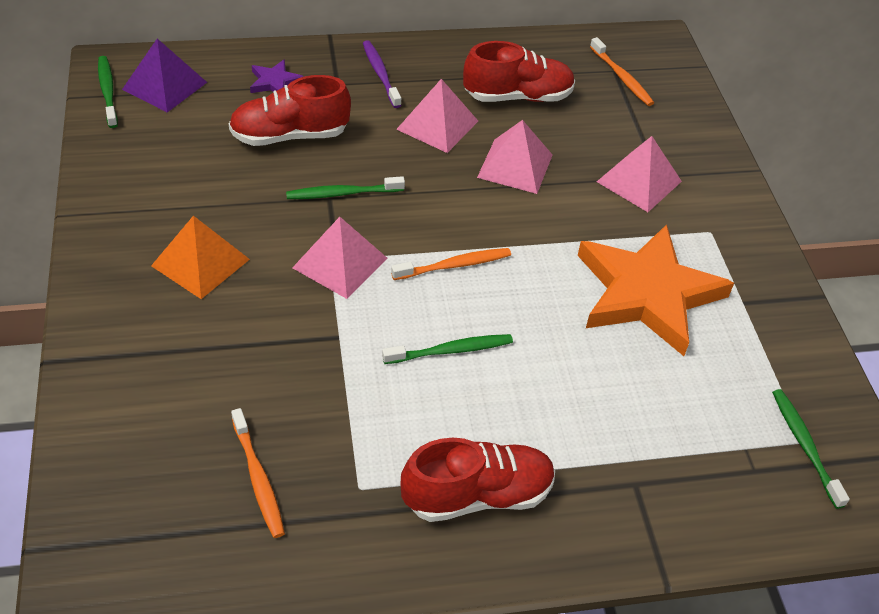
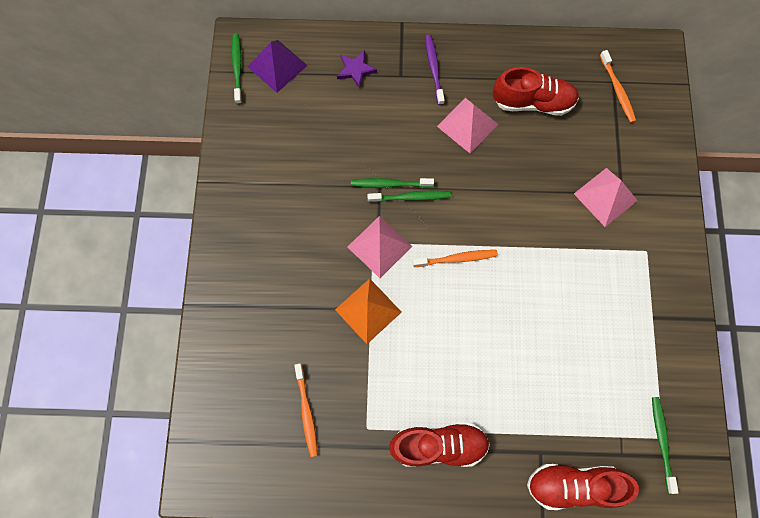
camera: 15 degrees right, 25 degrees up
orange pyramid [151,216,250,299] -> orange pyramid moved to [335,279,402,344]
red shoe [229,75,351,146] -> red shoe moved to [527,464,639,510]
green toothbrush [382,334,513,364] -> green toothbrush moved to [367,191,451,202]
pink pyramid [477,120,553,194] -> none
orange star [577,224,734,356] -> none

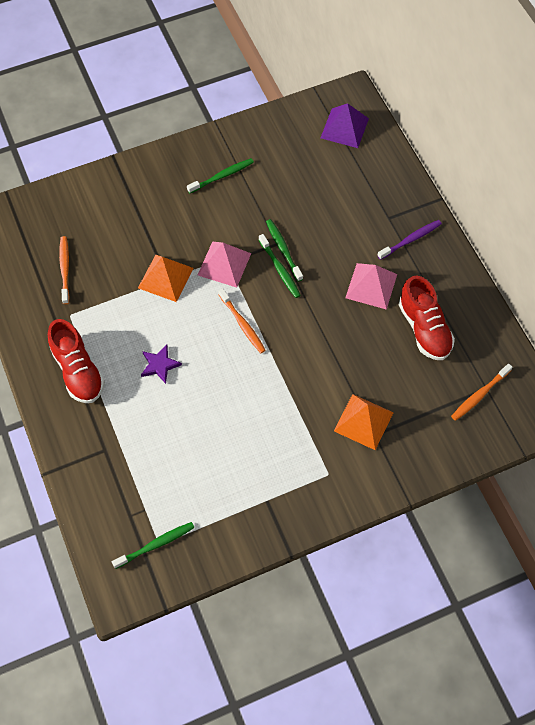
camera: 65 degrees right, 10 degrees down
green toothbrush [232,34,242,105] -> green toothbrush moved to [187,158,254,193]
orange toothbrush [294,363,318,457] -> orange toothbrush turned 120 degrees clockwise [59,236,69,304]
purple star [337,50,377,88] -> purple star moved to [141,345,182,384]
red shoe [527,464,639,510] -> none
pink pyramid [574,168,638,227] -> orange pyramid [334,394,394,450]

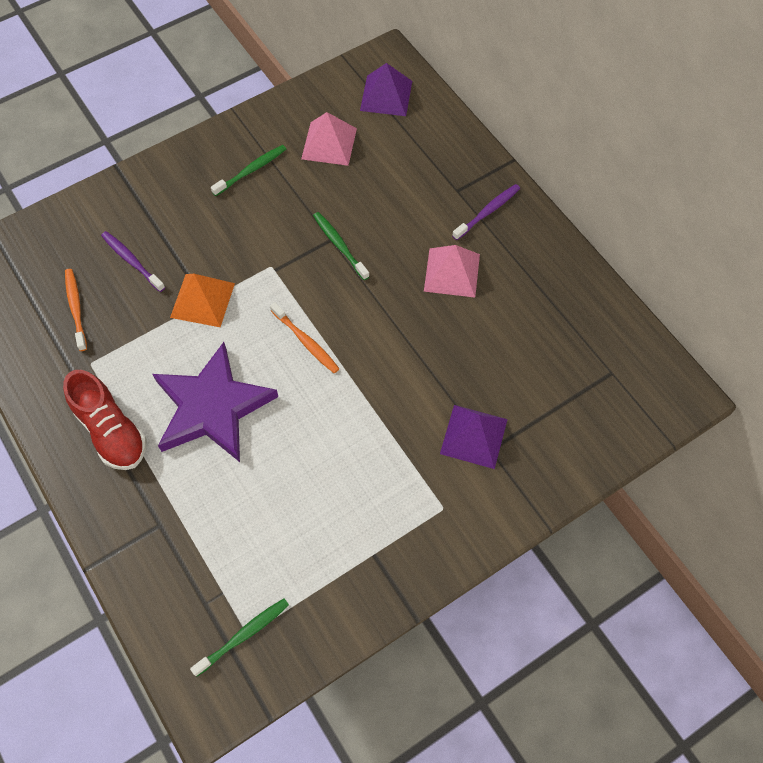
camera: 10 degrees left, 0 degrees up
purple star [141,345,182,384] -> purple star [153,342,278,462], size x2.42
pink pyramid [198,242,251,288] -> pink pyramid moved to [301,112,357,166]
green toothbrush [259,234,301,298] -> none
orange pyramid [334,394,394,450] -> purple pyramid [440,405,508,469]
red shoe [399,275,455,360] -> none
orange toothbrush [451,363,513,421] -> none
none -> purple toothbrush [101,231,165,292]

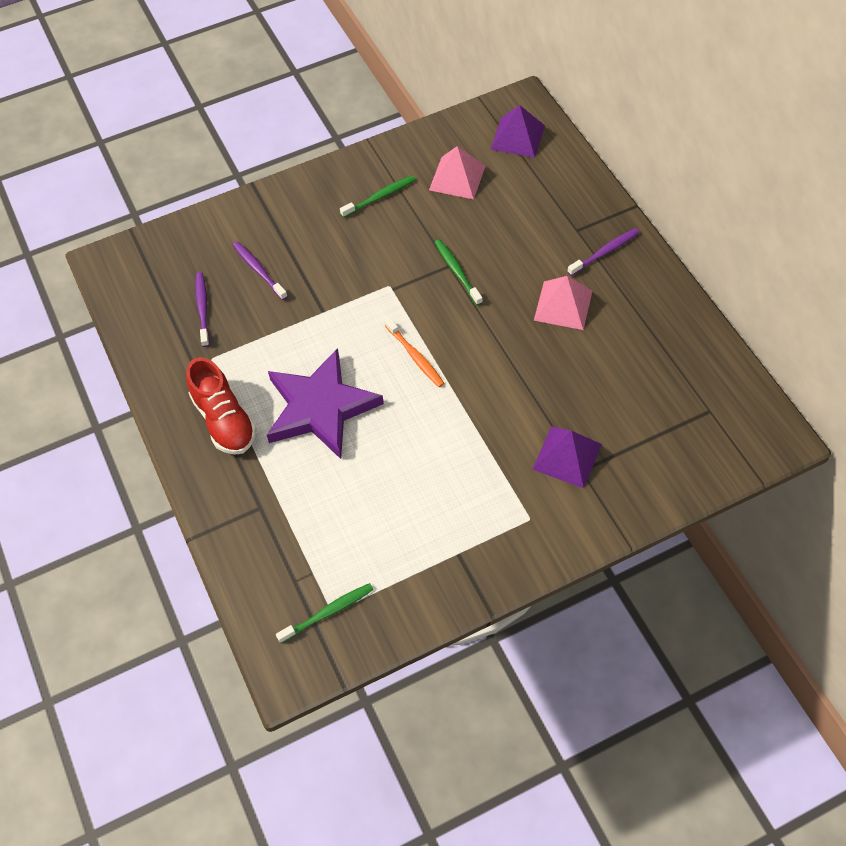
camera: 10 degrees right, 5 degrees down
orange toothbrush [65,269,87,351] -> purple toothbrush [195,272,210,347]
orange pyramid [170,274,235,327] -> none

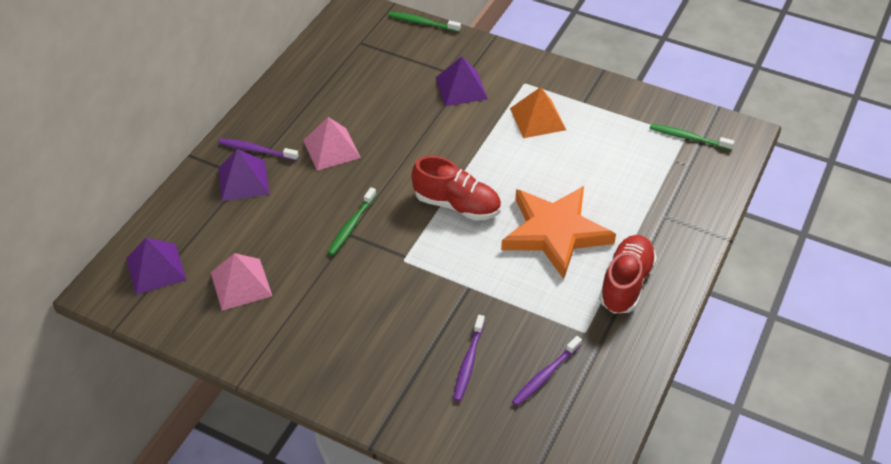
camera: 130 degrees left, 10 degrees down
purple star [267,348,384,459] -> orange star [501,186,616,279]
green toothbrush [340,175,416,218] -> green toothbrush moved to [388,12,461,32]
orange toothbrush [384,317,445,387] -> red shoe [412,156,501,221]
none -> purple pyramid [218,149,269,201]
none -> orange pyramid [510,87,566,138]

